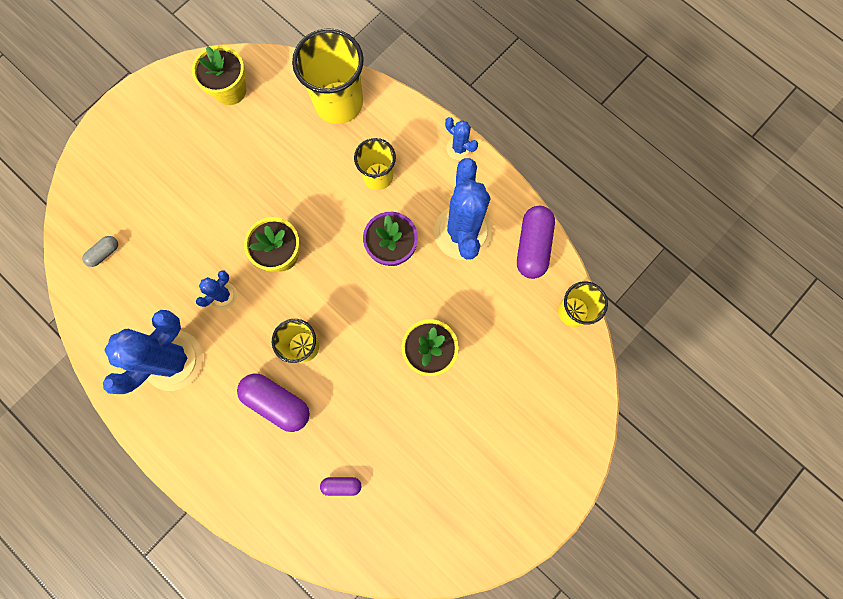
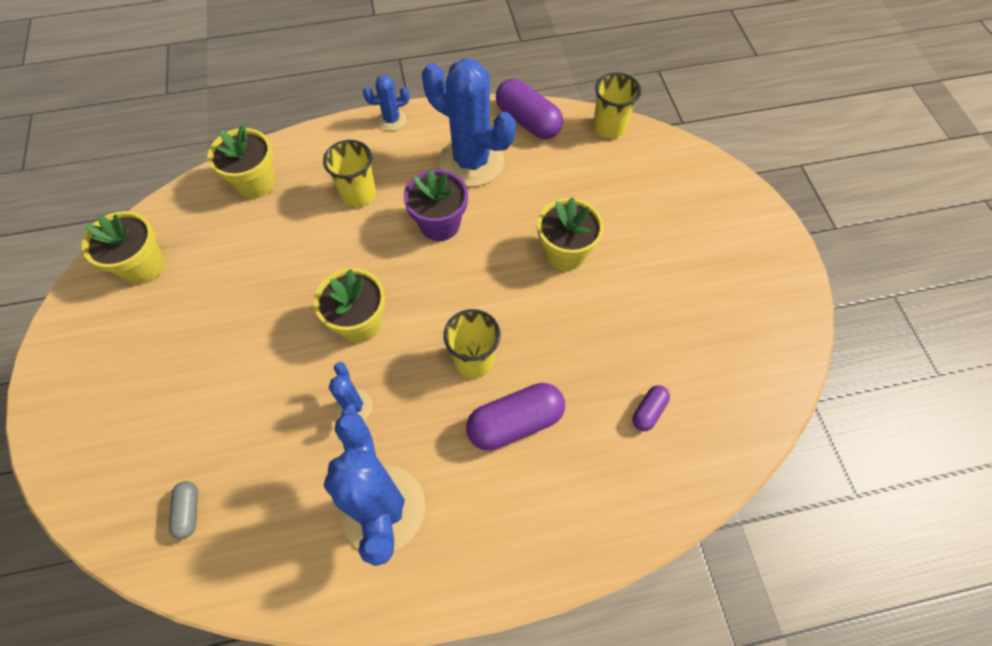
camera: 55 degrees left, 15 degrees down
yellow cup [292,29,364,124] -> yellow flower pot [208,124,275,199]

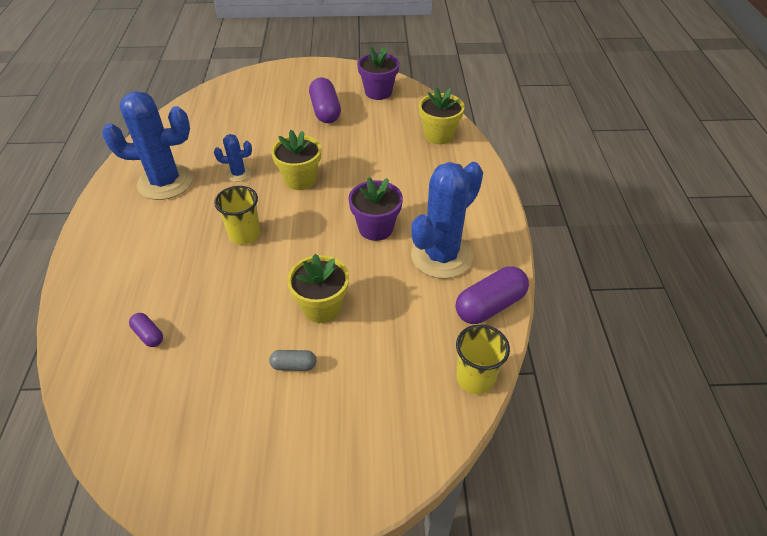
camera: 100 degrees right, 15 degrees down
yellow flower pot [82,211,165,284] -> purple flower pot [357,47,399,100]
grey capsule [169,481,198,539] -> grey capsule moved to [269,350,316,371]
yellow cup [323,140,376,207] -> none
blue cactus [363,75,410,131] -> none
purple capsule [466,383,565,451] -> purple capsule moved to [309,78,341,123]

